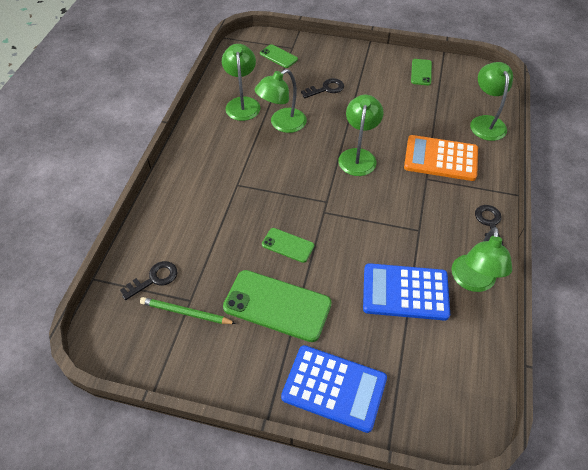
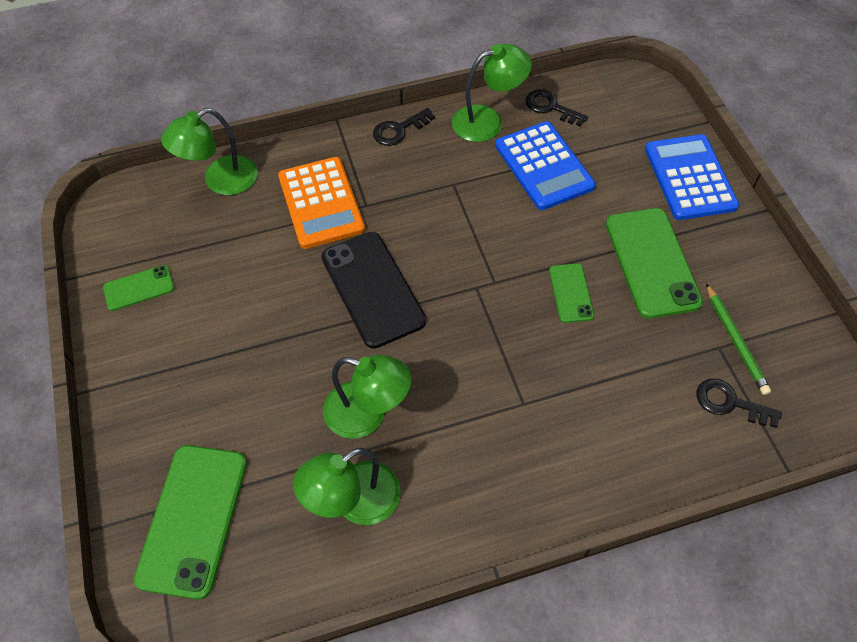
camera: 120 degrees left, 5 degrees up
green phone [260,44,298,68] -> green phone [134,445,247,600], size x1.91
black key [301,78,344,98] -> black key moved to [526,89,588,127]
green lamp [339,95,383,176] -> black phone [322,232,426,349]

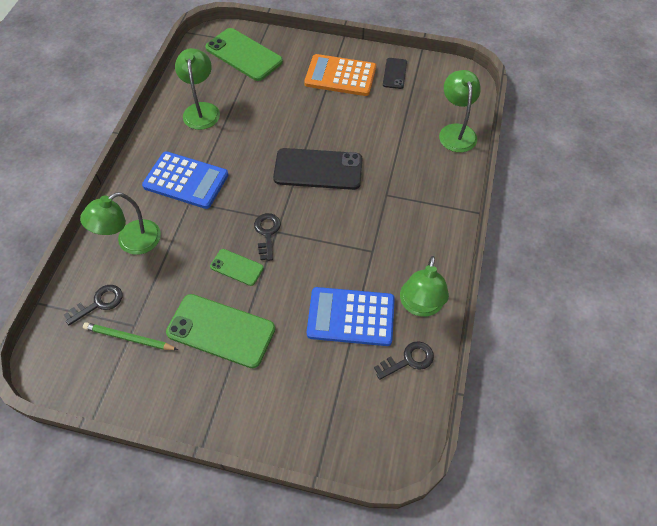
camera: 120 degrees right, 0 degrees up
green phone [103,265,174,311] -> black phone [383,58,407,89]
orange calculator [278,157,365,249] -> orange calculator moved to [304,54,376,96]
green lamp [323,355,412,439] -> green lamp moved to [80,192,161,255]
black key [373,108,435,146] -> black key moved to [254,213,281,261]
blue calculator [645,134,739,220] -> blue calculator moved to [142,151,228,209]

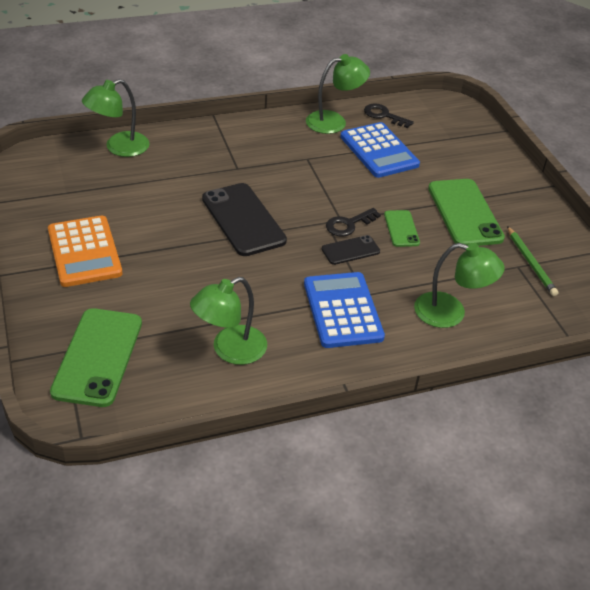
camera: 125 degrees left, 15 degrees down
black key [64,285,122,325] -> none
black phone [383,58,407,89] -> black phone moved to [322,235,380,265]

